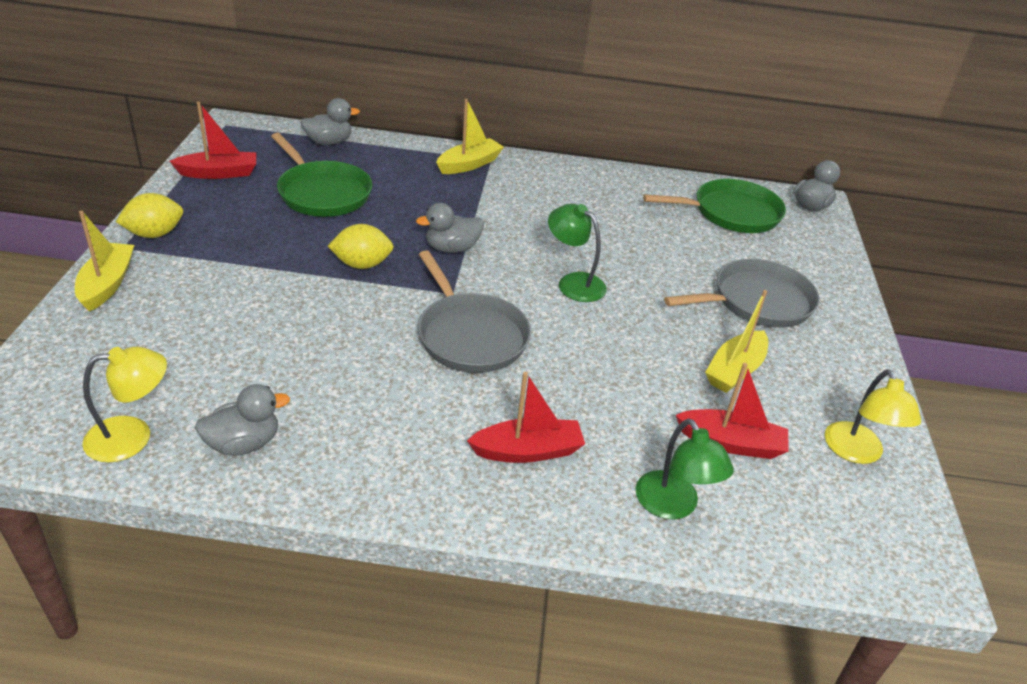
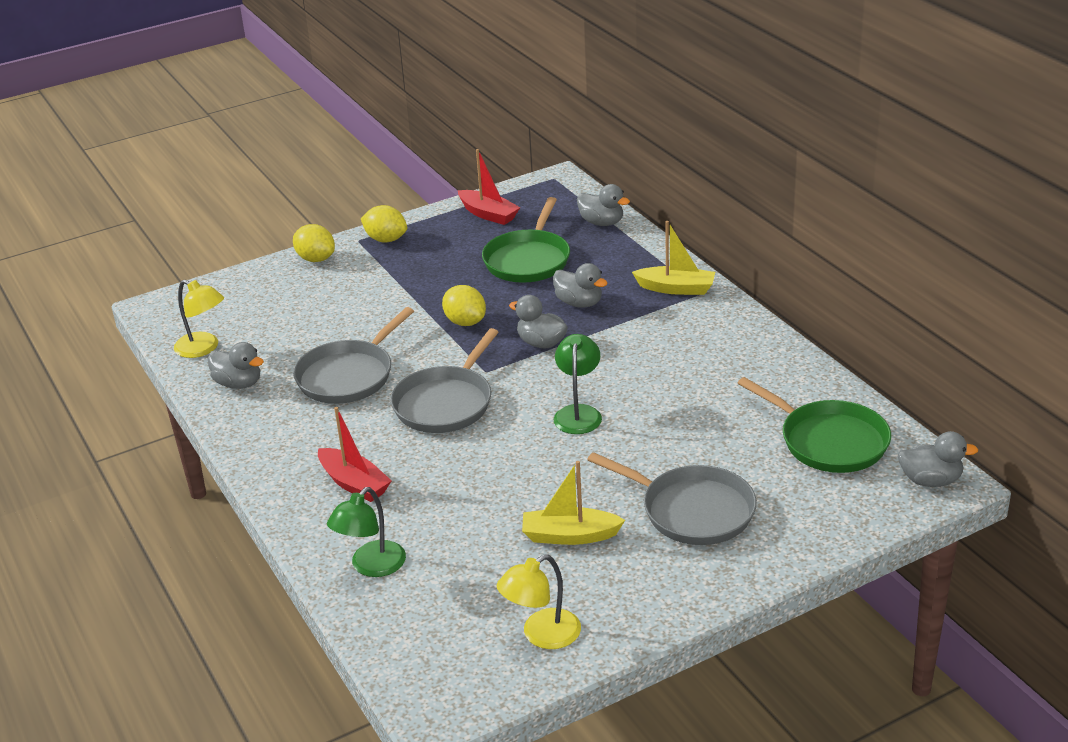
camera: 60 degrees right, 5 degrees down
yellow boat [75,211,134,312] -> yellow lemon [293,224,335,262]
red boat [676,363,789,459] -> none
none -> grey pan [293,307,414,404]
none -> grey duck [553,263,608,308]

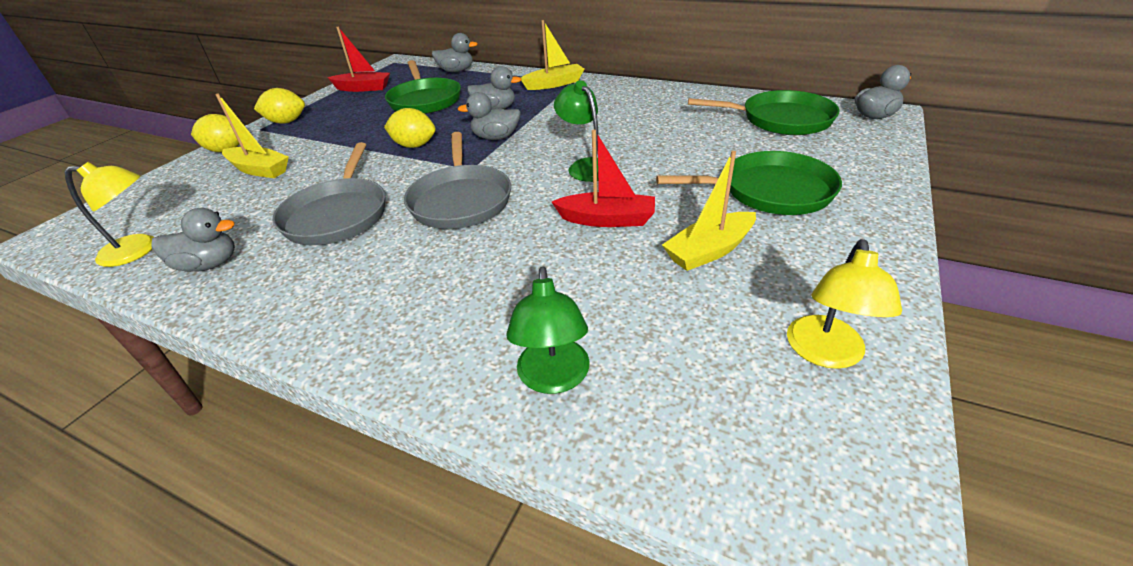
camera: 35 degrees left, 5 degrees up
red boat [318,407,392,502] -> red boat moved to [552,130,655,227]
grey pan [587,452,757,545] -> green pan [656,151,842,215]
none -> yellow boat [215,93,289,178]

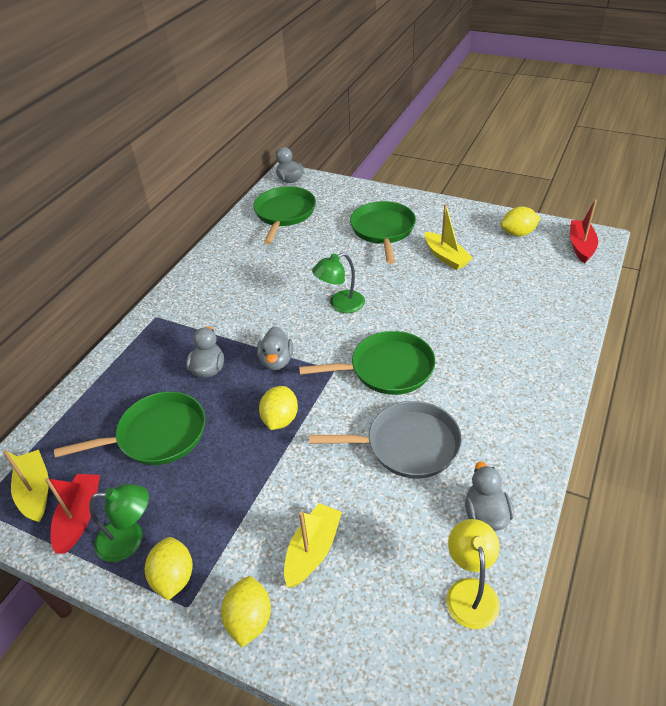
camera: 90 degrees left, 5 degrees up
grey pan [404,132,511,229] -> green pan [299,331,435,395]
grey duck [432,33,477,72] -> none
green lamp [506,266,590,394] -> green lamp moved to [89,484,149,562]
yellow boat [521,20,584,90] -> yellow boat moved to [3,450,49,522]
red boat [552,130,655,227] -> red boat moved to [570,200,598,264]
yellow lamp [787,239,902,369] -> yellow lemon [501,206,541,237]

